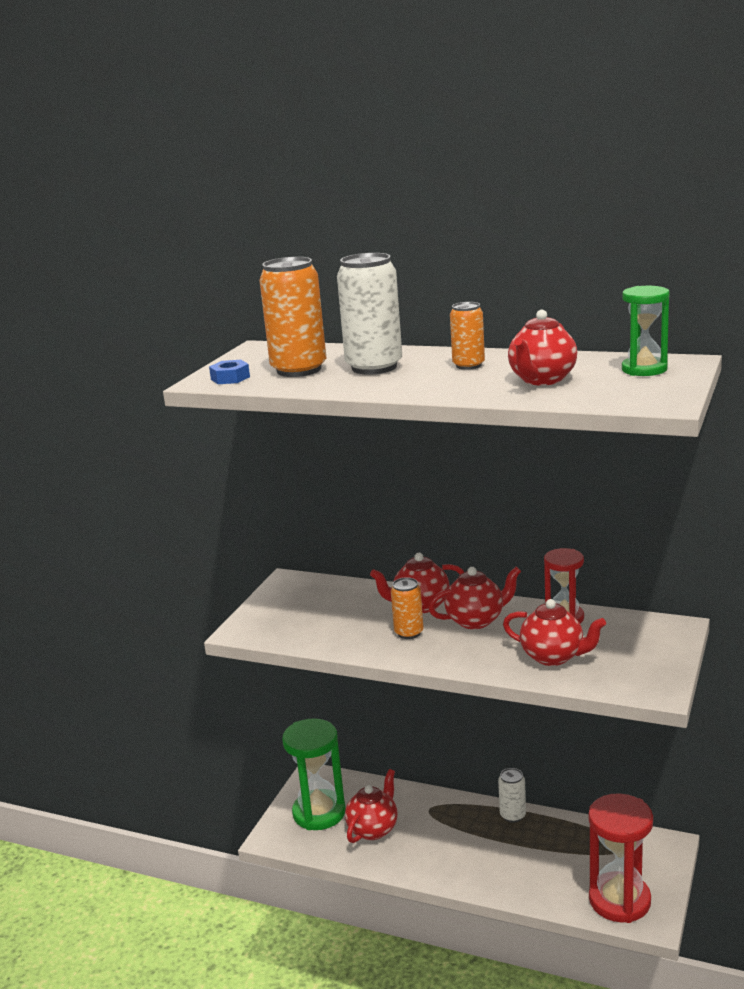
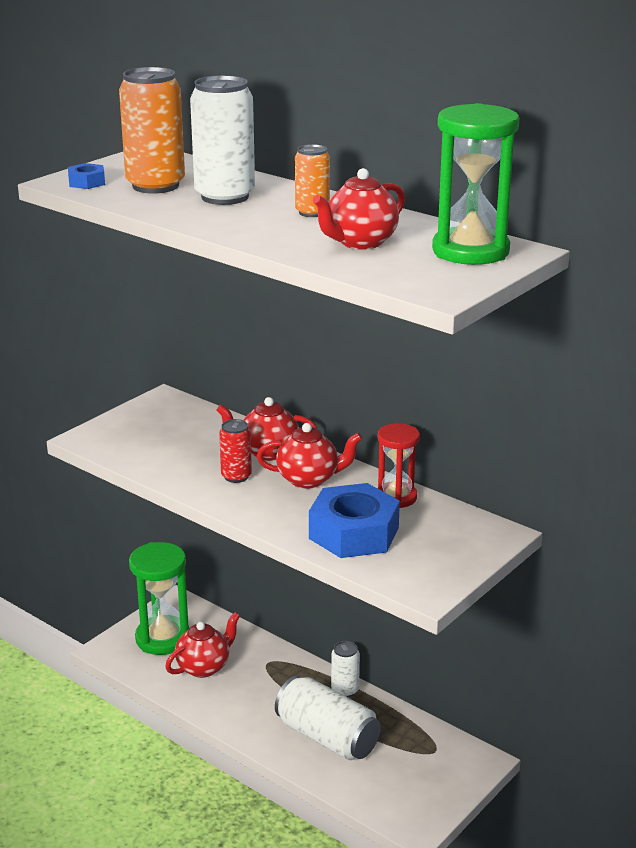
camera: 15 degrees right, 5 degrees up
orange can [391,577,423,639] -> red can [219,419,252,483]
red teapot [503,599,606,666] -> blue nut [309,483,400,558]
red hourglass [588,793,653,923] -> none
green hourglass [622,286,669,376] -> green hourglass [432,103,519,265], size x1.59
none -> white can [275,676,381,760]

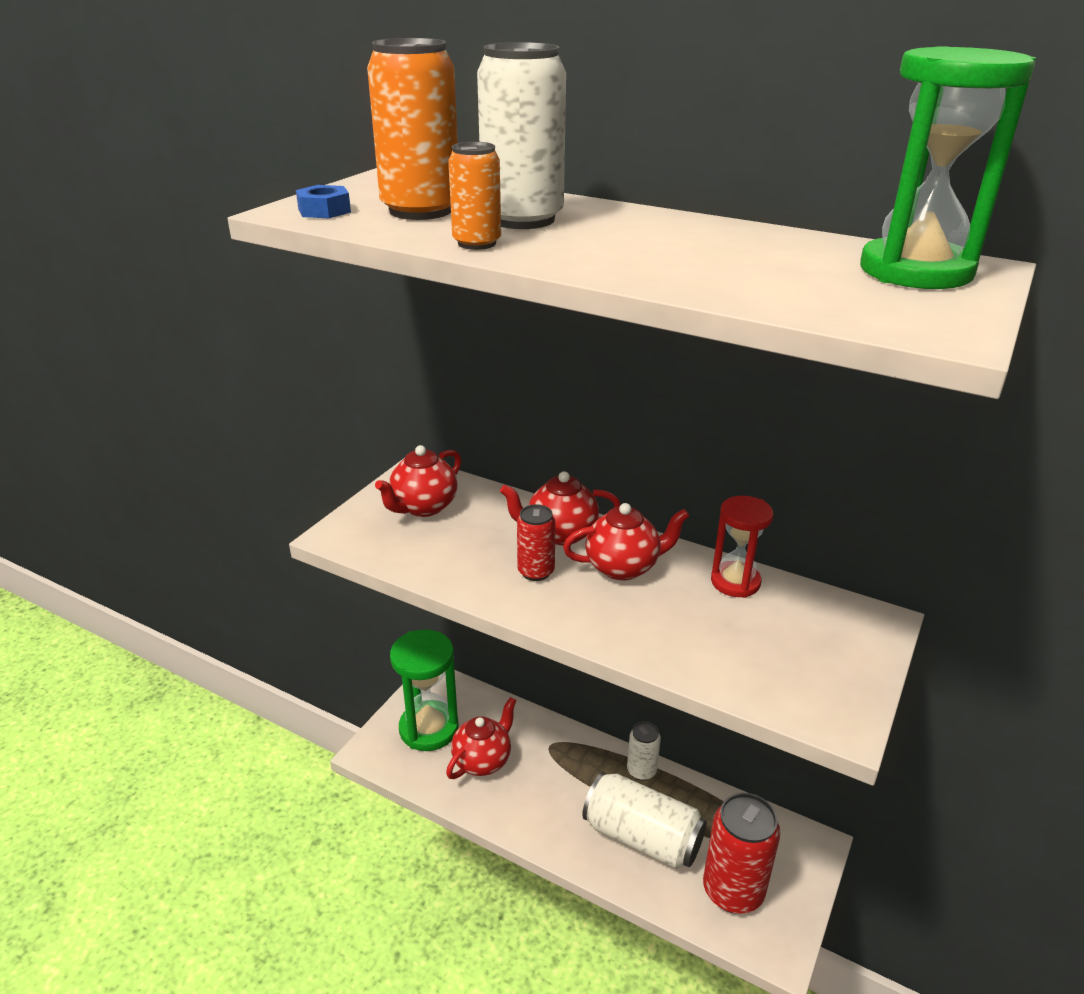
camera: 10 degrees left, 5 degrees up
orange can [295,144,330,217] -> orange can moved to [448,142,501,250]
blue nut [309,483,400,558] -> none
red teapot [313,168,405,250] -> red teapot moved to [375,445,461,517]
none -> red can [703,793,781,914]

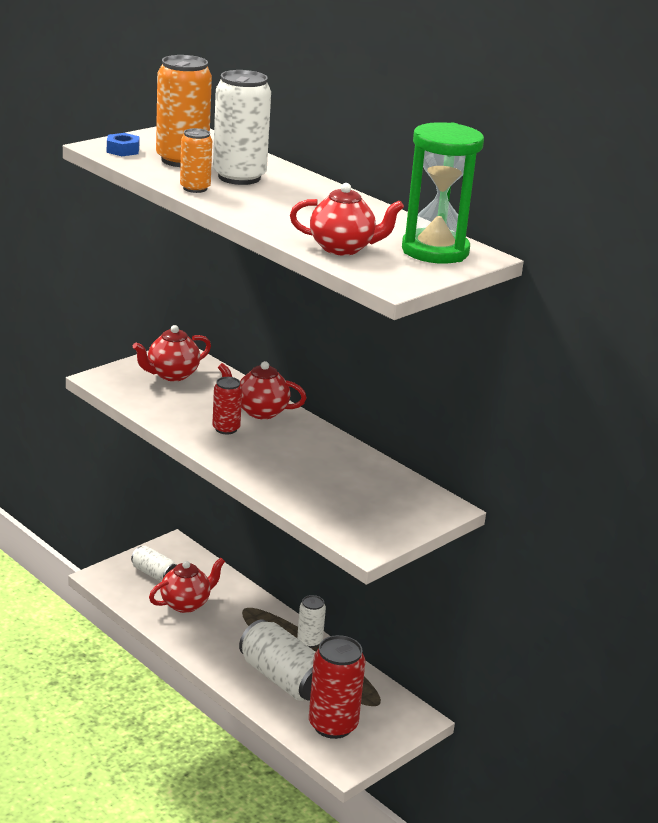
camera: 15 degrees right, 5 degrees down
green hourglass [390,629,459,751] -> white can [131,546,177,582]
red teapot [563,503,690,581] -> red teapot moved to [290,183,404,256]
red hourglass [711,496,773,598] -> none

